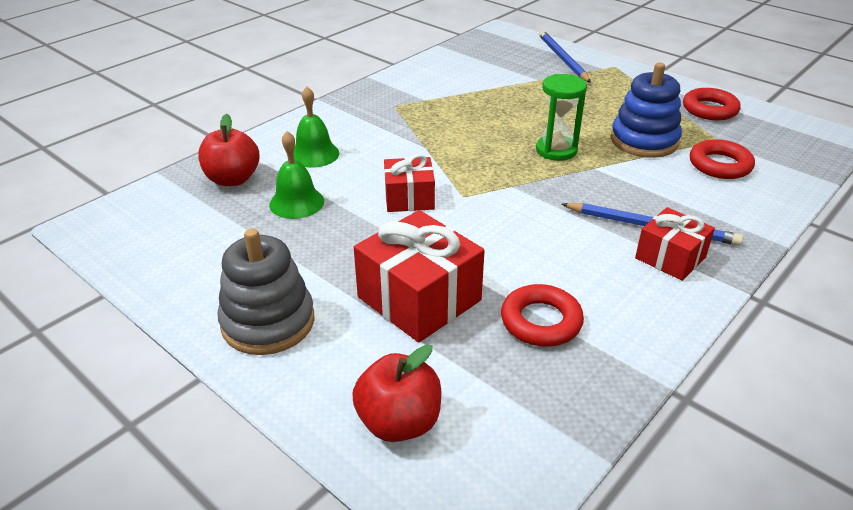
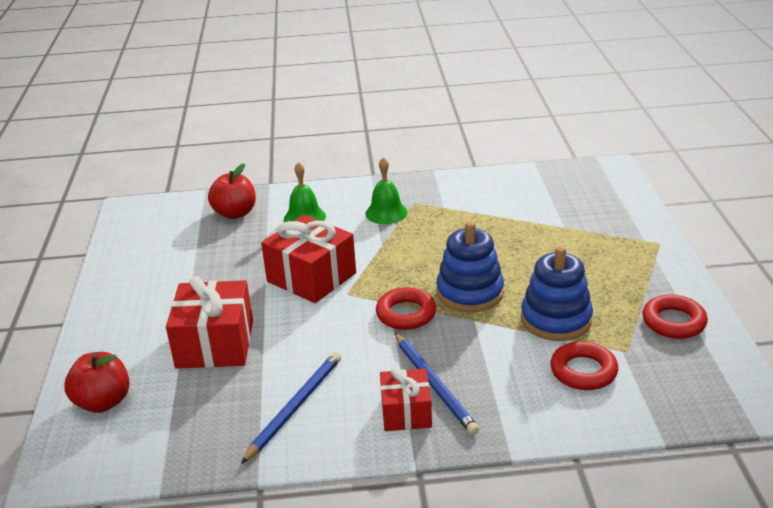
camera: 45 degrees right, 5 degrees down
grey stacking toy [217,228,315,355] -> none
green bell [269,131,324,219] -> green bell moved to [365,157,408,224]
red gift [384,154,435,212] -> red gift [261,215,356,303], size x1.63
red ring [501,284,584,347] -> red ring moved to [376,287,436,330]
green hourglass [536,74,587,161] -> blue stacking toy [436,221,504,312]
blue pencil [539,31,591,83] -> blue pencil moved to [241,352,341,464]

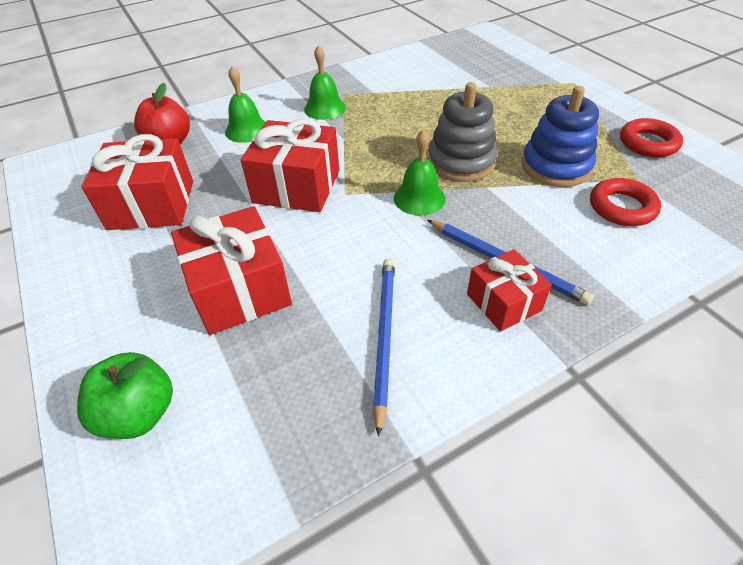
camera: 25 degrees left, 15 degrees up
red apple [64,352,129,413] -> green apple [77,352,173,439]
red ring [376,287,436,330] -> green bell [394,129,446,215]
blue stacking toy [436,221,504,312] -> grey stacking toy [428,82,497,182]
none -> red gift [81,134,193,230]

